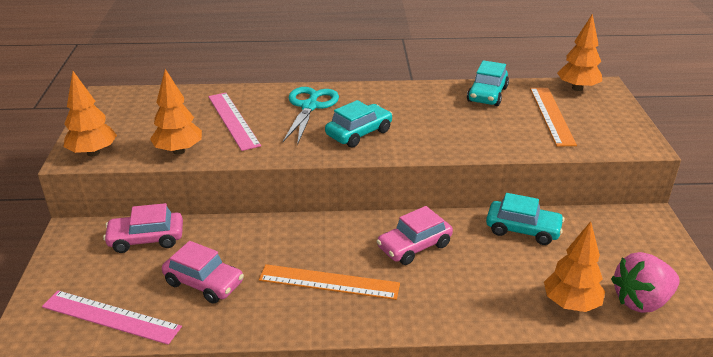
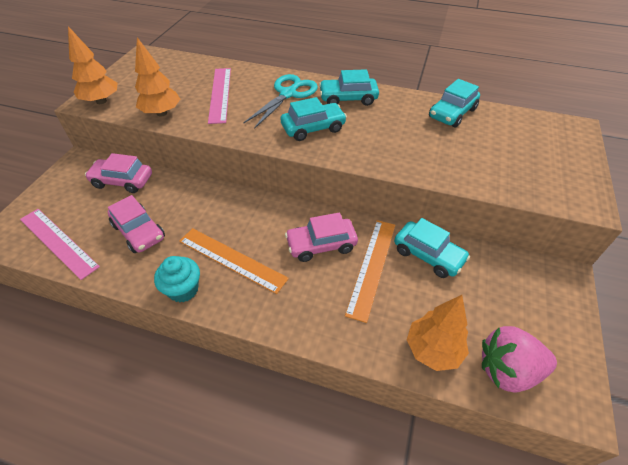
camera: 20 degrees right, 15 degrees up
orange ruler [530,88,577,146] -> orange ruler moved to [345,220,395,323]
orange tree [557,14,602,91] -> none
none -> turquoise cupcake [154,256,200,302]
none -> turquoise car [319,69,379,106]

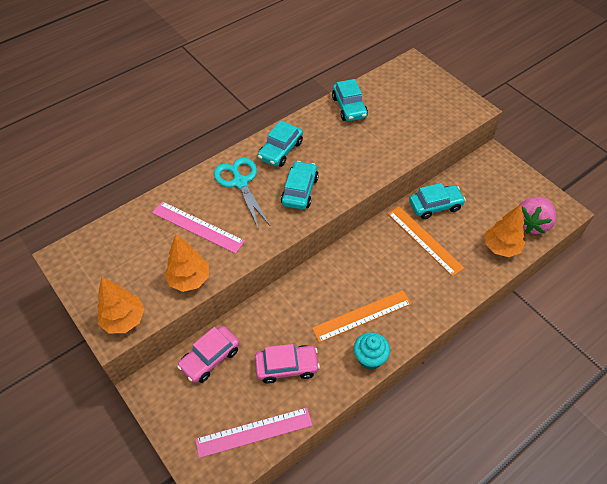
camera: 55 degrees left, 5 degrees up
pink car [285,212,358,262] -> none

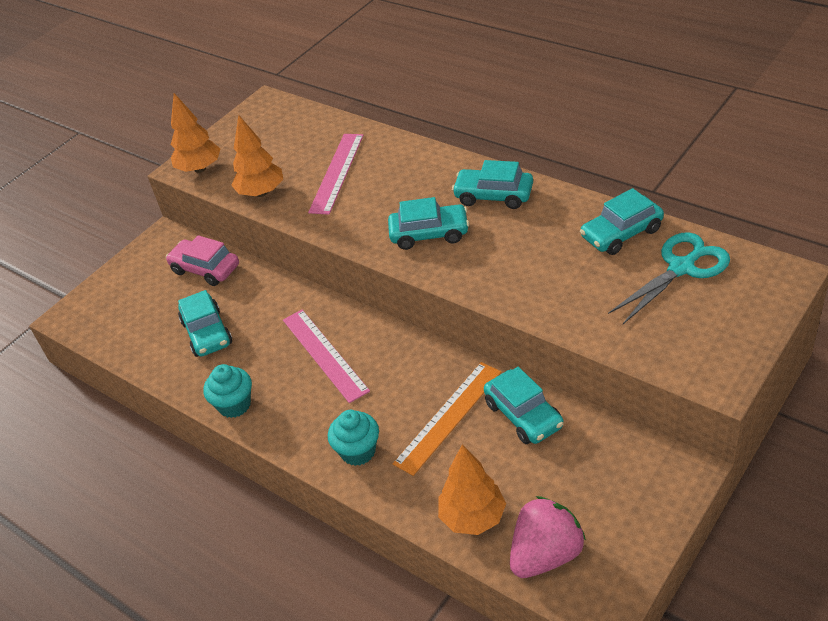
camera: 80 degrees right, 10 degrees down
pink ruler [195,408,313,458] -> pink ruler moved to [283,310,370,403]
turquoise scissors [214,157,270,229] -> turquoise scissors moved to [608,232,730,324]
pink car [255,344,320,384] -> turquoise car [178,290,232,357]
orange ruler [312,290,411,343] -> none
pink strawberry [520,197,556,234] -> pink strawberry turned 120 degrees clockwise [510,496,586,578]
none -> turquoise cupcake [328,410,379,466]

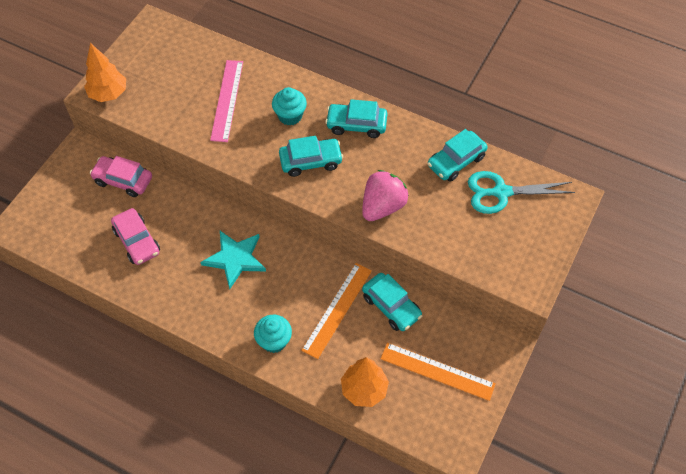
camera: 15 degrees left, 15 degrees up
turquoise car [178,290,232,357] -> pink car [111,208,160,265]
turquoise cupcake [204,364,252,418] -> turquoise cupcake moved to [272,87,307,126]
orange tree [231,115,283,197] -> none
pink ruler [283,310,370,403] -> turquoise star [201,231,266,289]
pink strawberry [510,496,586,578] -> pink strawberry moved to [362,170,409,221]
turquoise scissors [608,232,730,324] -> turquoise scissors turned 135 degrees counterclockwise [468,171,575,214]
none -> orange ruler [380,343,496,401]

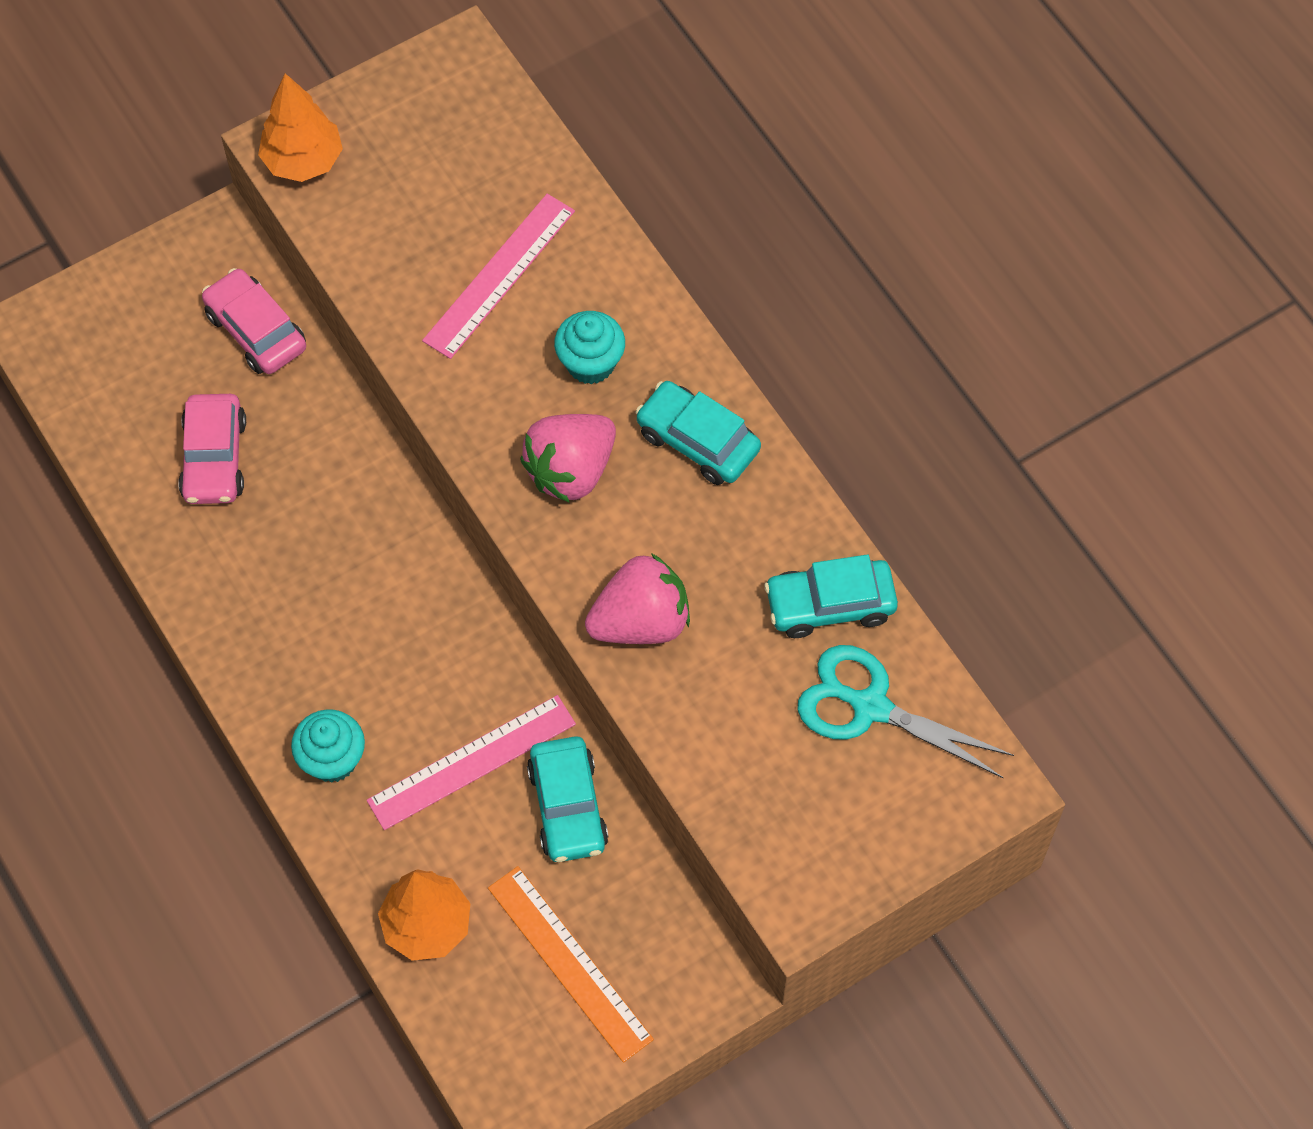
camera: 30 degrees right, 5 degrees up
turquoise star [201,231,266,289] -> none
turquoise car [279,136,343,177] -> pink strawberry [520,414,616,503]
orange ruler [301,263,372,359] -> pink ruler [367,695,576,830]

